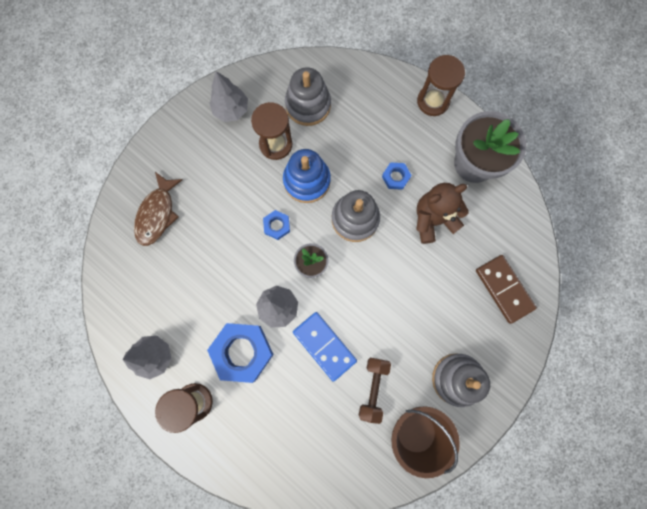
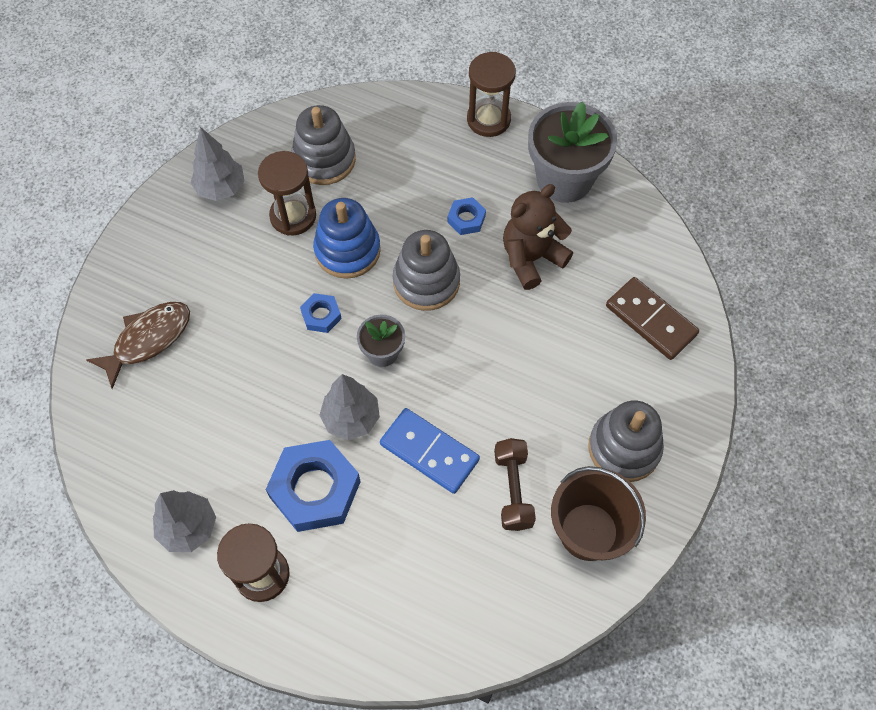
camera: 15 degrees left, 15 degrees down
brown fish [134,172,183,246] -> brown fish turned 135 degrees counterclockwise [86,302,190,389]

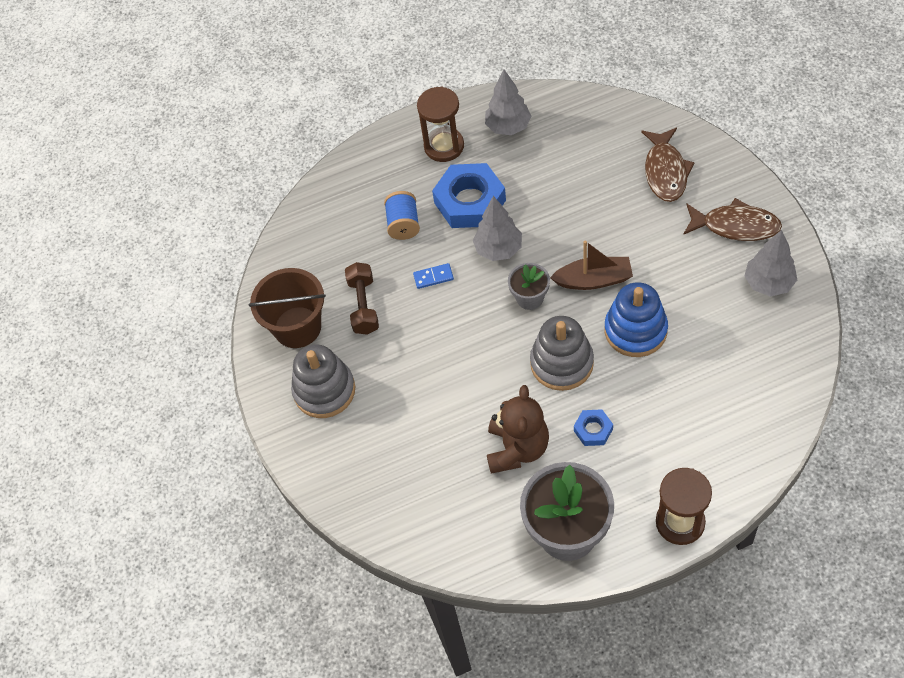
camera: 140 degrees right, 5 degrees down
brown hourglass [258,151,316,236] -> none
grey stacking toy [292,105,356,185] -> none
blue nut [300,293,342,333] -> brown boat [550,241,633,290]
blue domino [380,408,480,494] -> blue domino [413,263,454,289], size x0.49
brown dumbbell [494,438,536,531] -> brown dumbbell turned 45 degrees clockwise [345,262,379,335]
brown domino [606,277,699,360] -> none
none -> blue spool [384,191,420,240]
none -> brown fish [683,198,782,241]

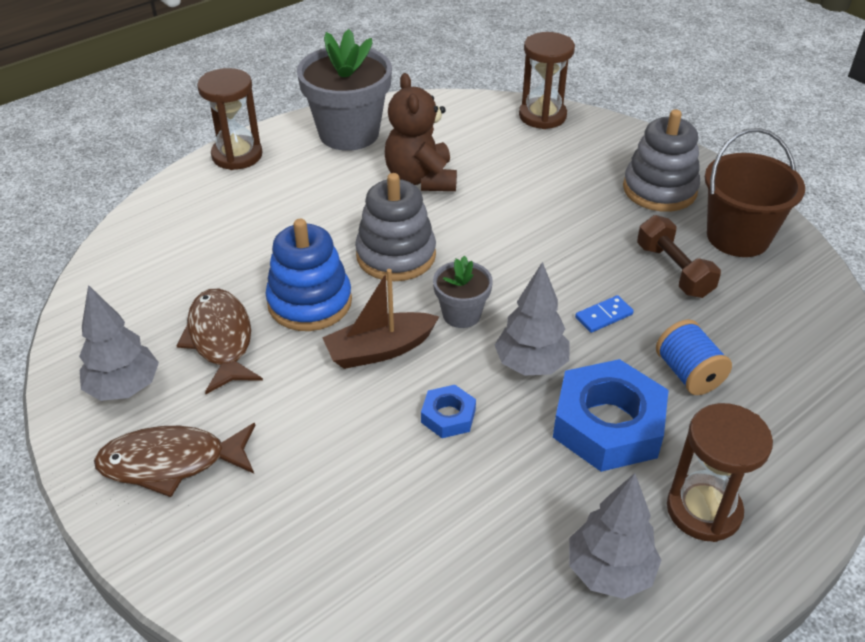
camera: 155 degrees right, 15 degrees down
blue nut [574,409,613,446] -> blue nut moved to [421,385,476,438]
brown fish [641,127,695,202] -> brown fish moved to [176,289,263,394]
none -> brown hourglass [519,32,575,129]

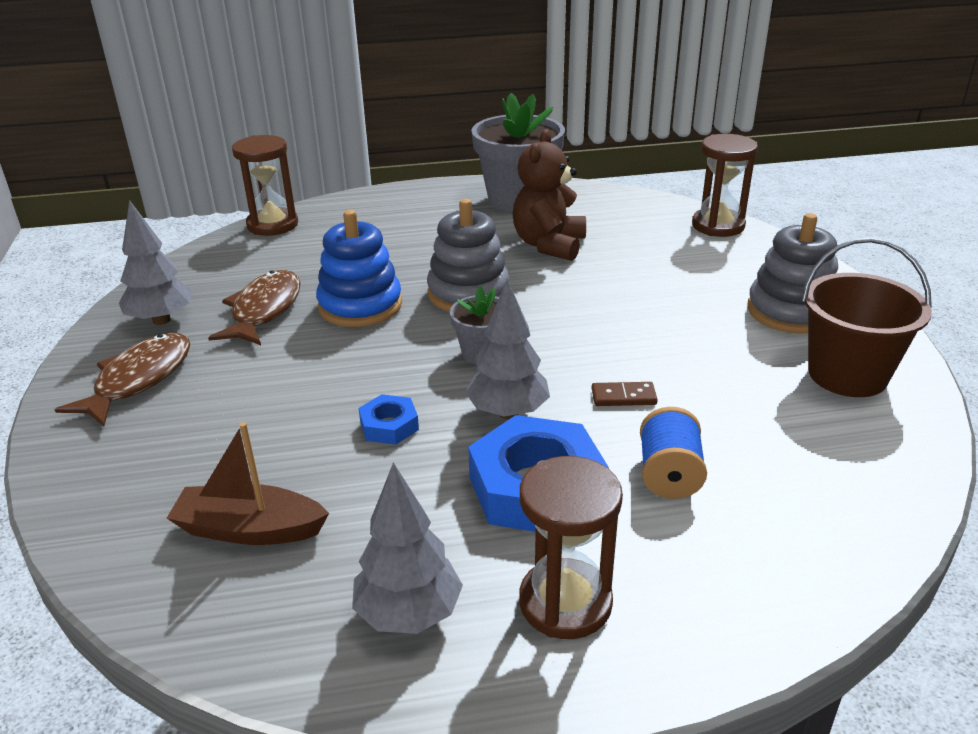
camera: 30 degrees right, 10 degrees down
brown fish [94,423,255,497] -> brown fish turned 90 degrees clockwise [54,333,190,426]
brown hourglass [197,68,262,170] -> brown hourglass moved to [232,135,298,236]
brown boat [322,269,439,369] -> brown boat moved to [167,422,329,545]
blue domino [575,295,634,333] -> brown domino [592,382,658,406]
brown dumbbell [637,215,721,298] -> none

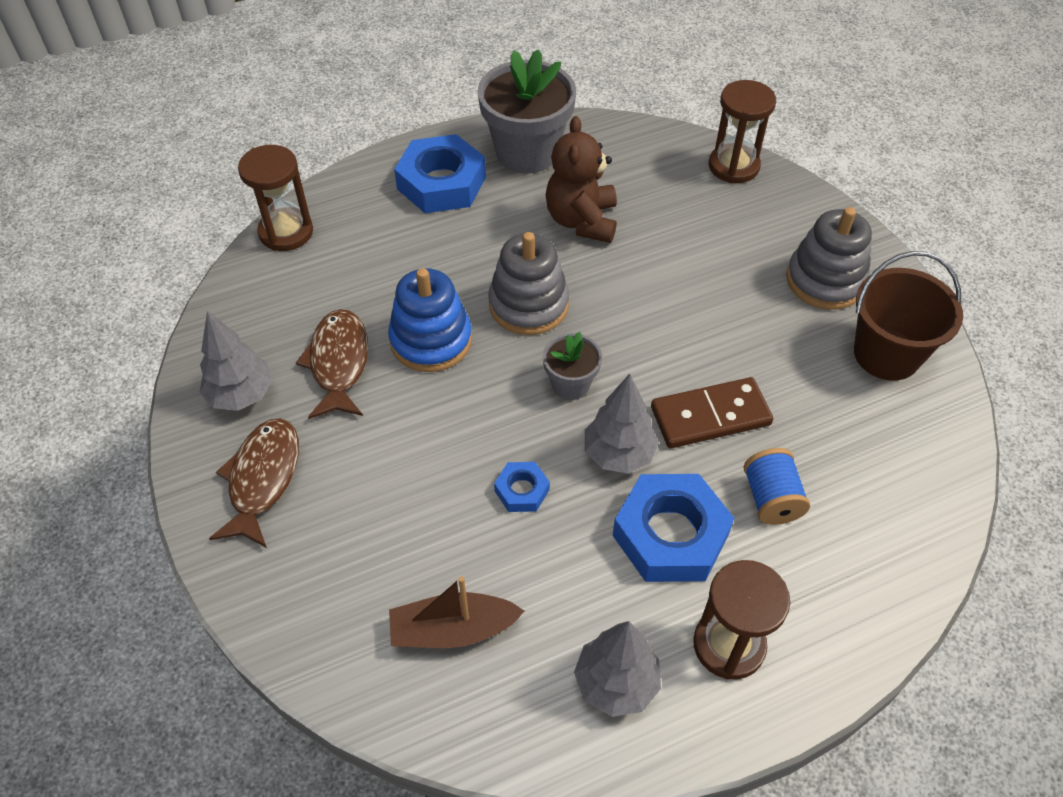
camera: 15 degrees left, 20 degrees up
brown domino [592,382,658,406] -> brown domino [651,377,773,448], size x2.02
none -> blue nut [394,134,486,213]

